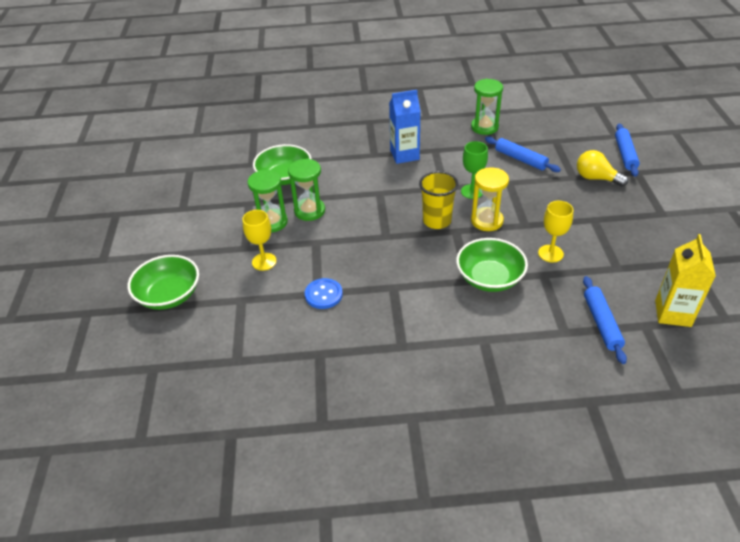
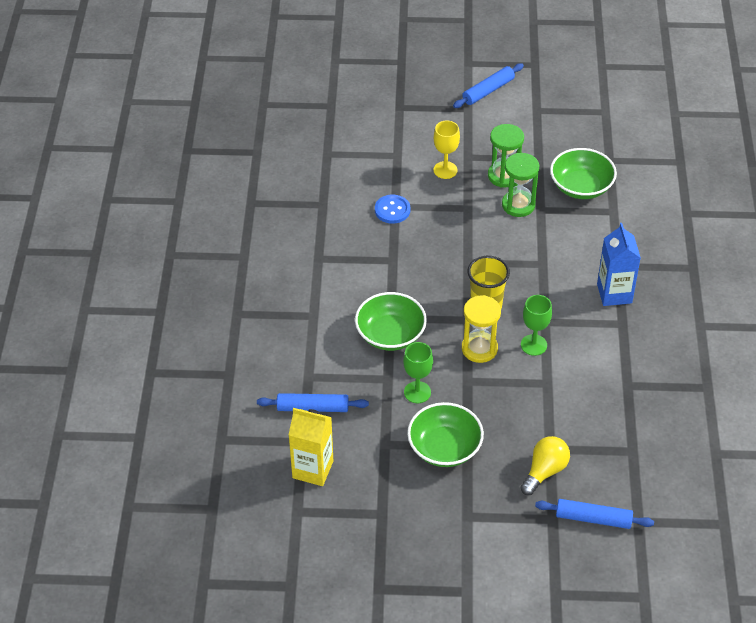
camera: 95 degrees right, 5 degrees up
green bowl [128,255,199,310] -> green bowl moved to [407,402,484,467]
green hourglass [471,79,503,135] -> none
blue rolling pin [485,136,561,172] -> blue rolling pin moved to [453,63,524,108]
yellow goblet [538,201,573,263] -> green goblet [403,342,433,403]

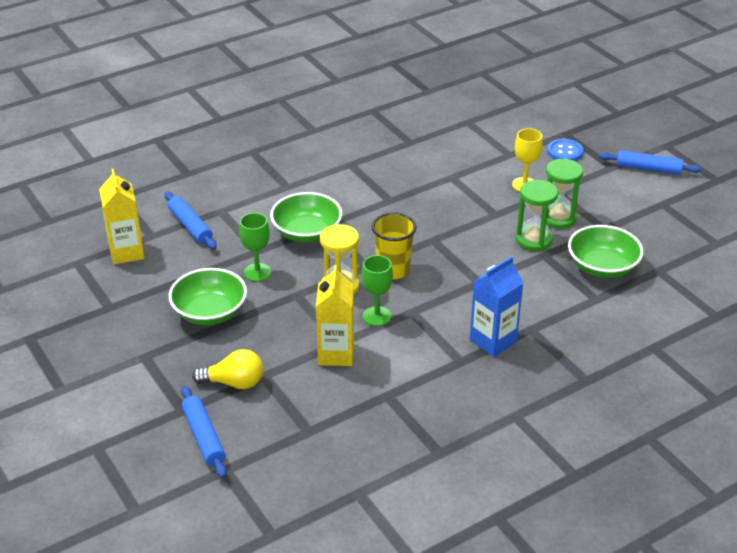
camera: 55 degrees right, 10 degrees down
blue button [375,195,411,224] -> blue button moved to [547,139,583,161]
none -> yellow carton [316,265,354,366]

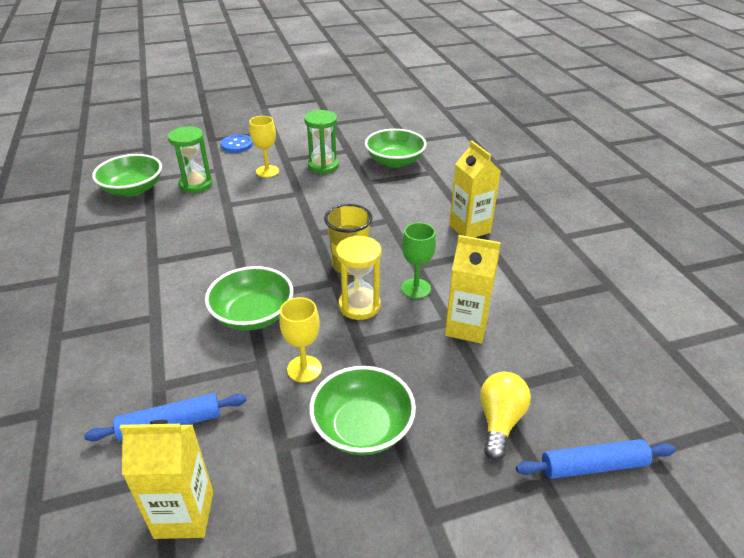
camera: 75 degrees left, 0 degrees up
green goblet [239,213,271,282] -> yellow goblet [279,297,322,383]
blue carton [470,256,523,357] -> yellow carton [449,141,501,238]
green hourglass [516,180,558,251] -> green hourglass moved to [168,127,213,193]
blue rolling pin [599,150,702,175] -> none
none -> green bowl [92,154,162,197]

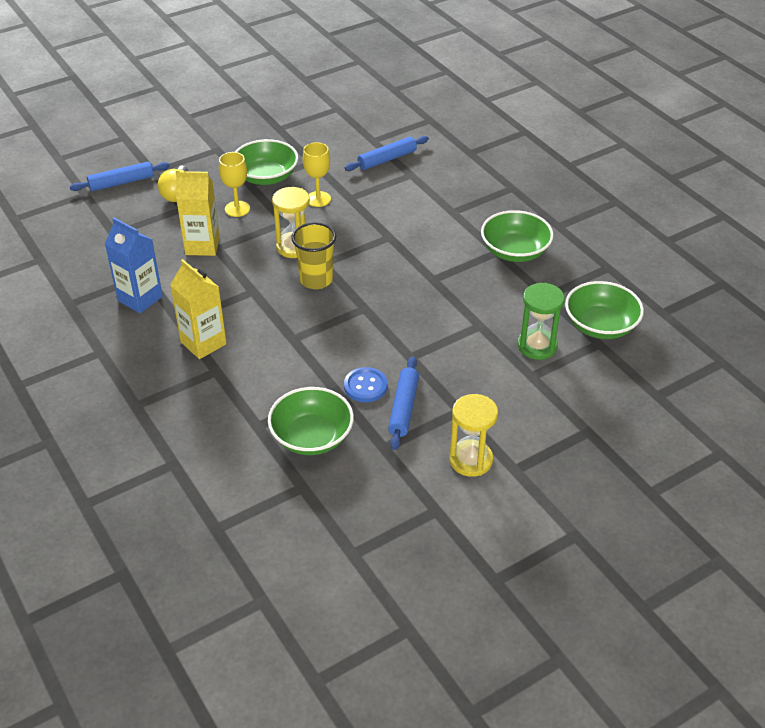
camera: 165 degrees right, 5 degrees up
yellow carton [120,420,213,539] -> none
green bowl [205,266,293,331] -> green bowl moved to [481,210,554,262]
blue button [221,134,253,153] -> blue button moved to [344,367,388,402]
yellow goblet [249,116,279,178] -> yellow goblet moved to [219,152,250,217]
green hourglass [304,110,339,174] -> blue rolling pin [388,356,419,450]
green goblet [401,222,436,299] -> none
none -> blue carton [105,218,163,313]
none -> yellow hourglass [449,394,498,477]

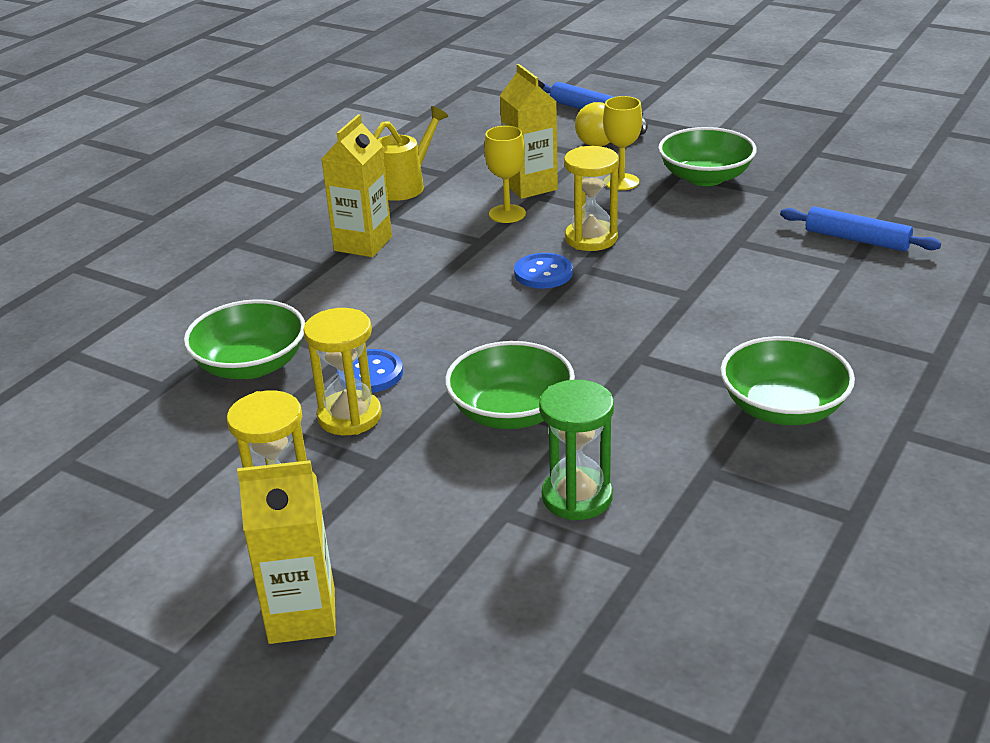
camera: 65 degrees right, 10 degrees down
blue carton [105,218,163,313] -> yellow watering can [374,106,448,201]
yellow cup [291,222,336,289] -> blue button [514,253,573,289]
yellow goblet [303,142,331,207] -> yellow goblet moved to [484,126,526,223]
blue rolling pin [388,356,419,450] -> yellow hourglass [304,308,382,435]
green bowl [565,281,644,339] -> green bowl moved to [445,341,575,429]
none -> yellow carton [237,460,336,644]

